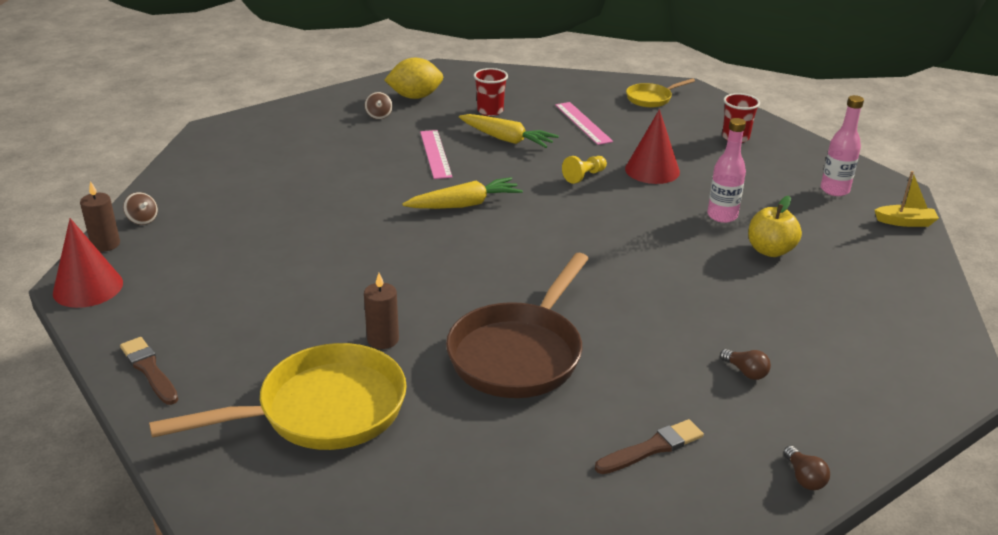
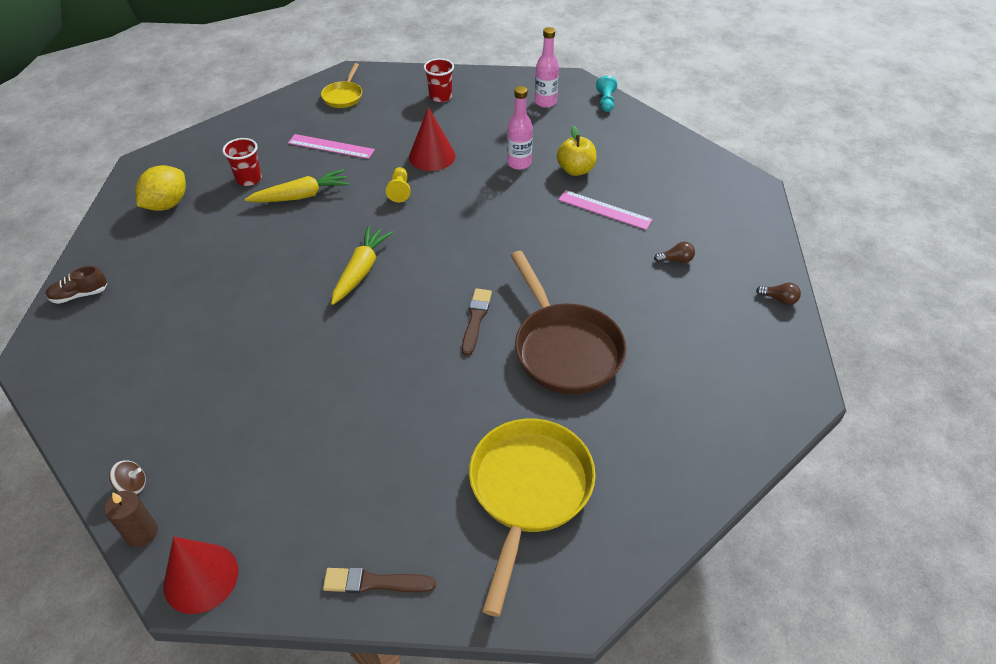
camera: 50 degrees left, 15 degrees up
brown candle [364,273,399,349] -> none
brown spinning top [365,92,393,119] -> none
pink ruler [420,130,452,179] -> pink ruler moved to [558,190,653,230]
brown brush [595,419,704,474] -> brown brush moved to [462,288,492,356]
yellow boat [875,171,939,227] -> turquoise pawn [596,76,617,112]
none -> brown shoe [46,266,107,304]

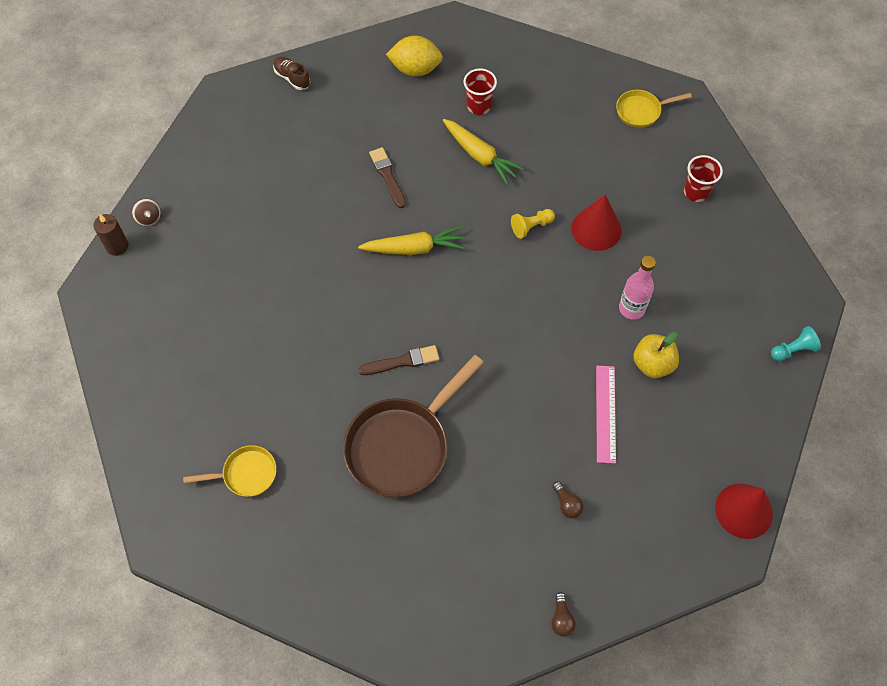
camera: 65 degrees right, 15 degrees up
red cone [163,537,239,614] -> red cone moved to [715,484,773,539]
pink ruler [288,134,375,159] -> none
brown brush [323,567,436,593] -> brown brush moved to [369,147,406,208]
yellow pan [469,419,596,617] -> yellow pan [183,445,276,497], size x0.51
pink bottle [535,27,559,108] -> none

